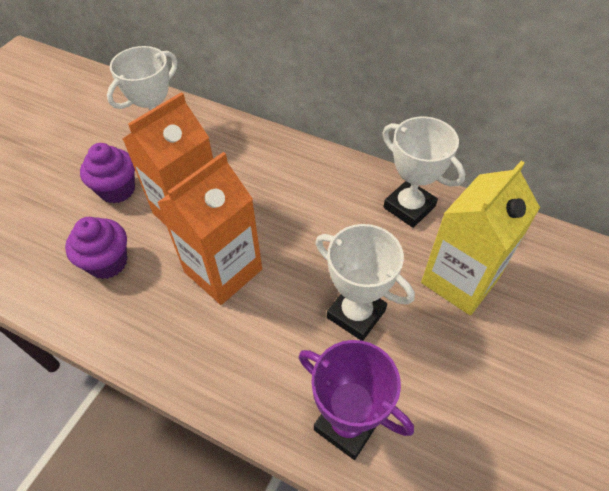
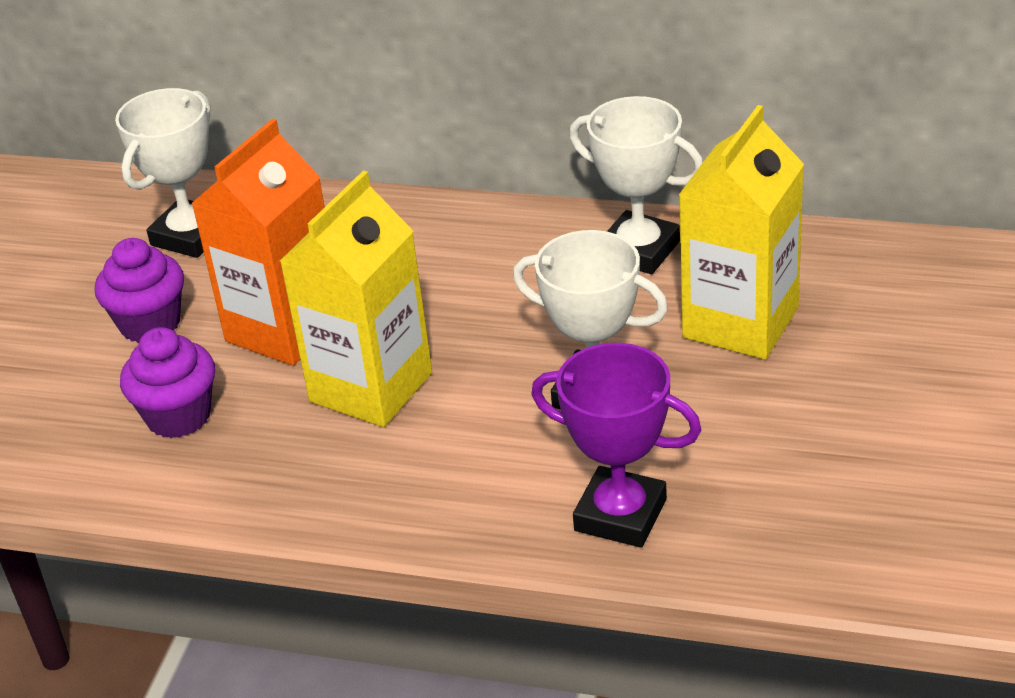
camera: 10 degrees left, 15 degrees down
orange carton [157,152,262,305] -> yellow carton [280,171,432,427]

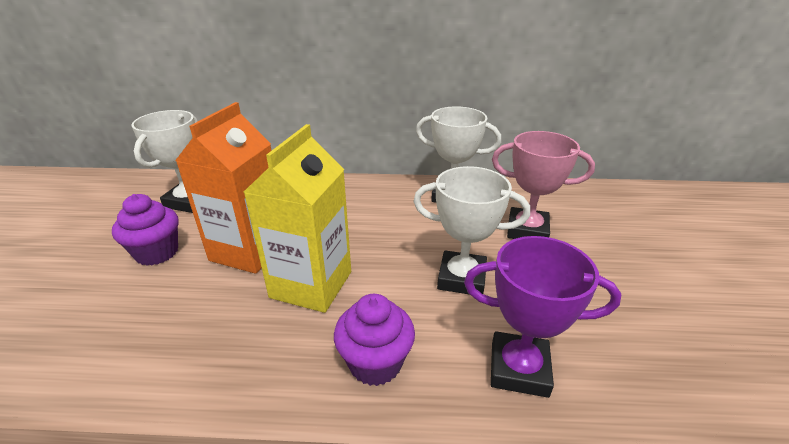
camera: 15 degrees left, 5 degrees down
purple cupcake [120,327,215,438] -> purple cupcake moved to [334,294,415,386]
yellow carton [679,105,804,360] -> pink trophy [492,131,595,239]

